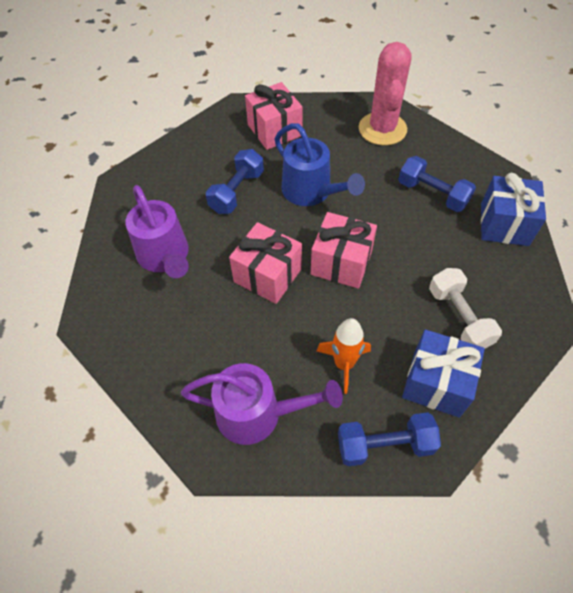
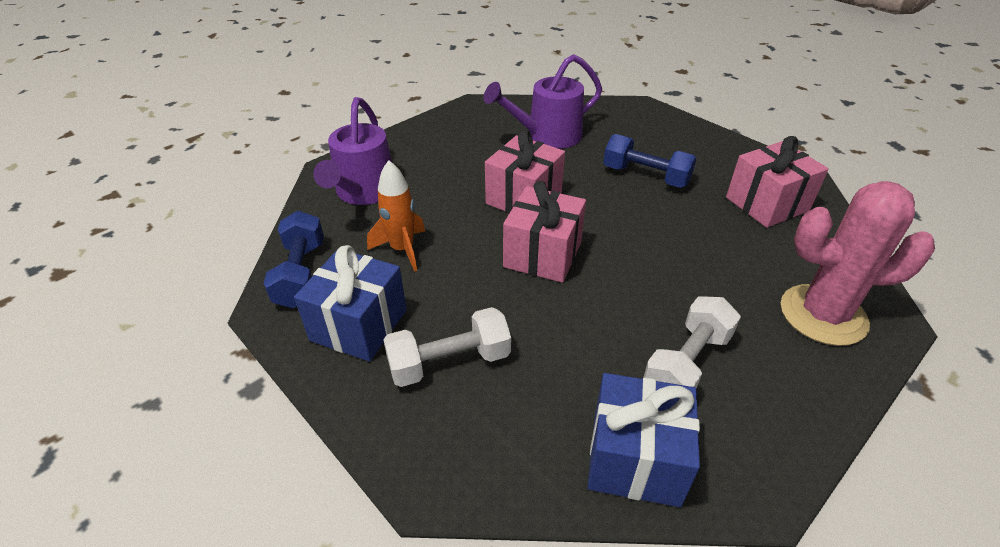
camera: 90 degrees right, 15 degrees down
blue watering can [275,123,365,206] -> none
blue dumbbell [398,156,476,212] -> white dumbbell [643,296,741,389]

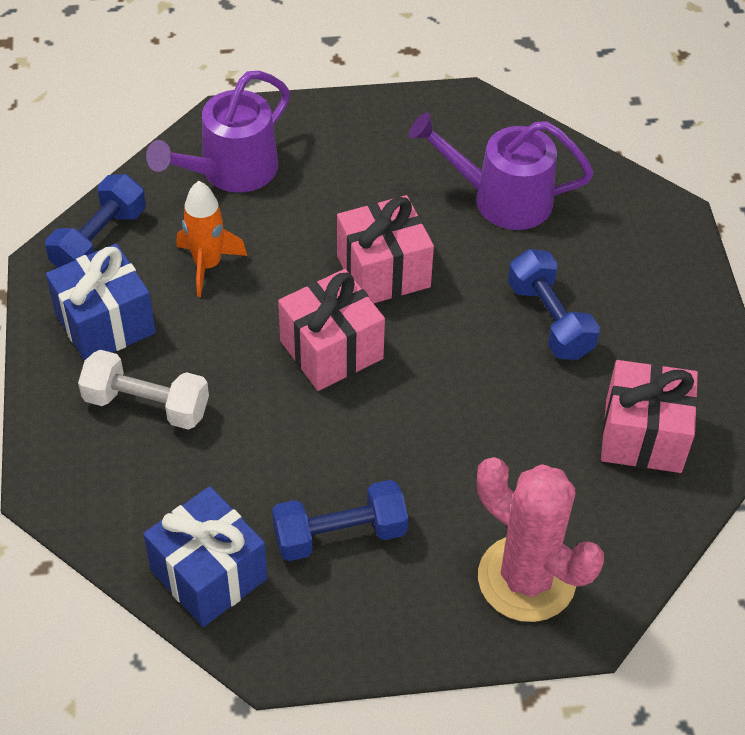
camera: 35 degrees right, 10 degrees up
white dumbbell [643,296,741,389] -> blue dumbbell [272,480,408,561]

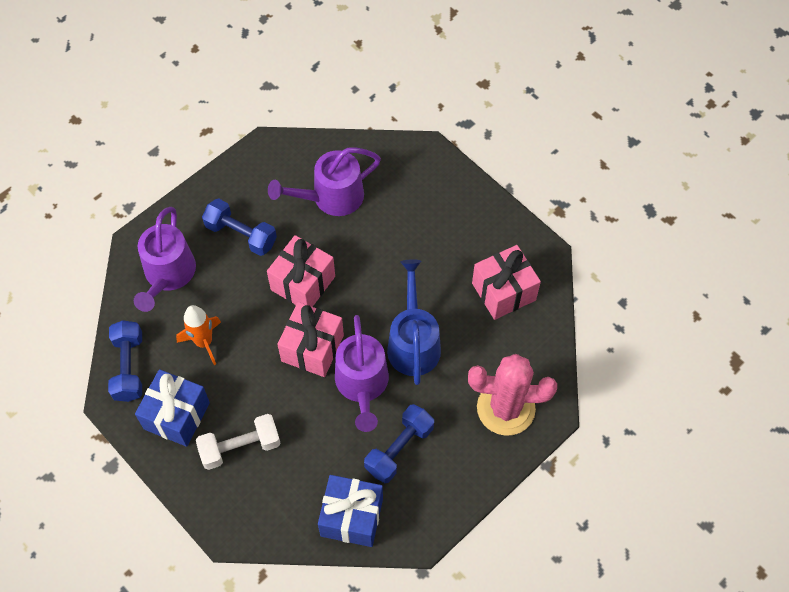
camera: 35 degrees left, 10 degrees up
blue dumbbell [508,249,600,360] -> blue dumbbell moved to [202,199,277,256]
none -> purple watering can [335,315,389,432]
none -> blue watering can [387,259,441,385]

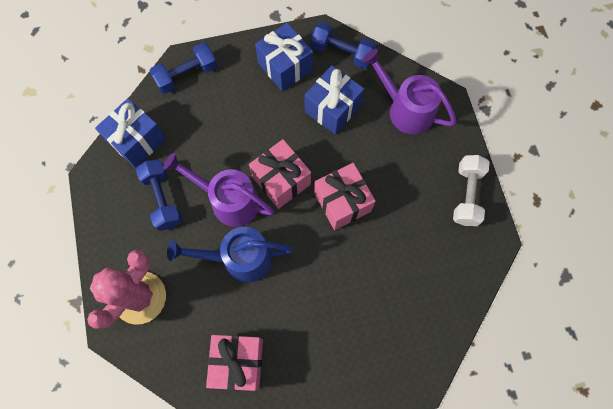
camera: 120 degrees right, 10 degrees up
orange rocket [176,305,221,365] -> blue gift [305,65,364,135]
white dumbbell [196,414,281,470] -> white dumbbell moved to [453,155,490,226]
blue dumbbell [202,199,277,256] -> blue dumbbell moved to [150,42,218,94]
purple watering can [268,147,381,216] -> none
blue watering can [387,259,441,385] -> blue watering can turned 150 degrees clockwise [167,227,293,283]

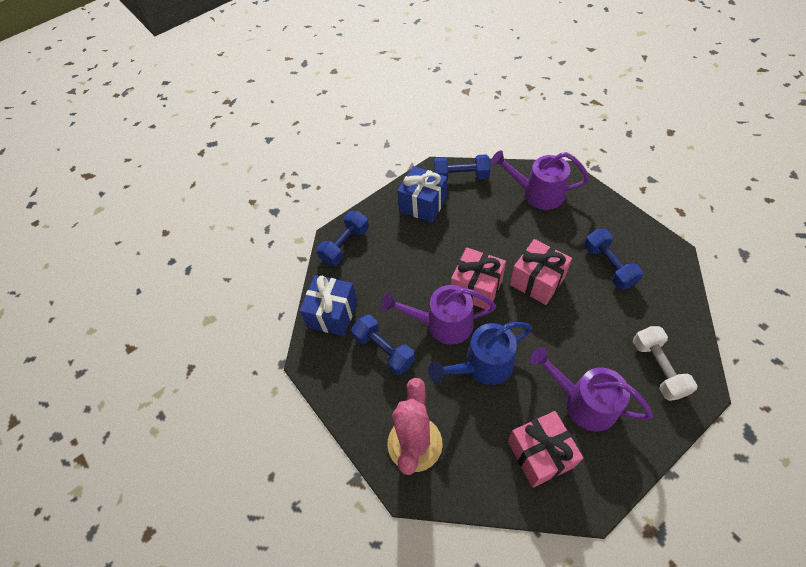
camera: 20 degrees left, 15 degrees down
blue gift [305,65,364,135] -> none
white dumbbell [453,155,490,226] -> white dumbbell moved to [633,326,698,401]
none -> purple watering can [530,347,653,432]
none -> blue dumbbell [584,229,643,290]

